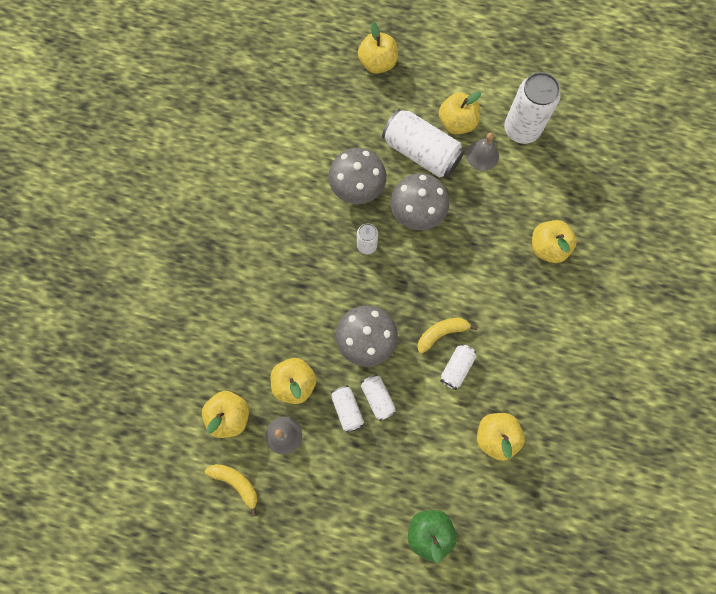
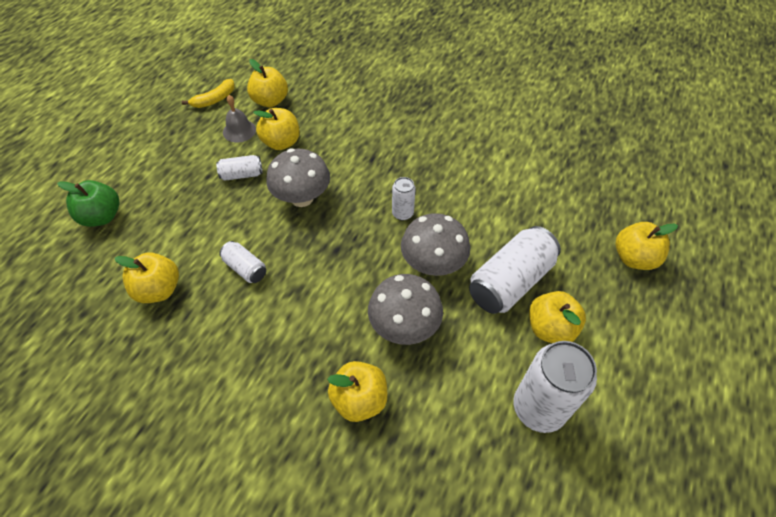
camera: 100 degrees right, 20 degrees down
grey mushroom [328,148,387,204] -> grey mushroom moved to [368,274,443,345]
white can [361,374,396,421] -> none
yellow banana [417,318,478,354] -> none
grey bell [466,133,499,171] -> none

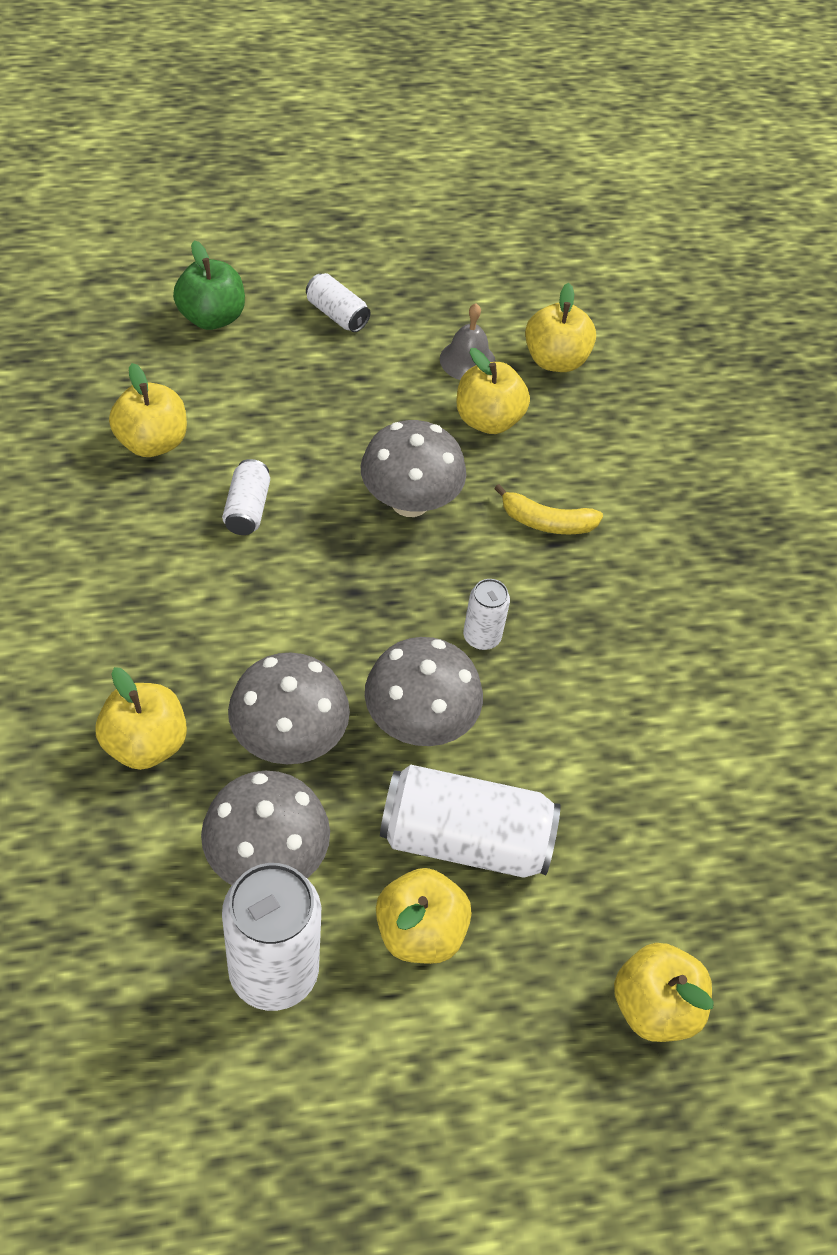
camera: 50 degrees right, 0 degrees up
yellow banana [182,79,235,108] -> yellow banana moved to [494,484,603,535]
white can [216,155,262,181] -> white can moved to [306,273,370,332]
none -> grey mushroom [201,771,330,885]

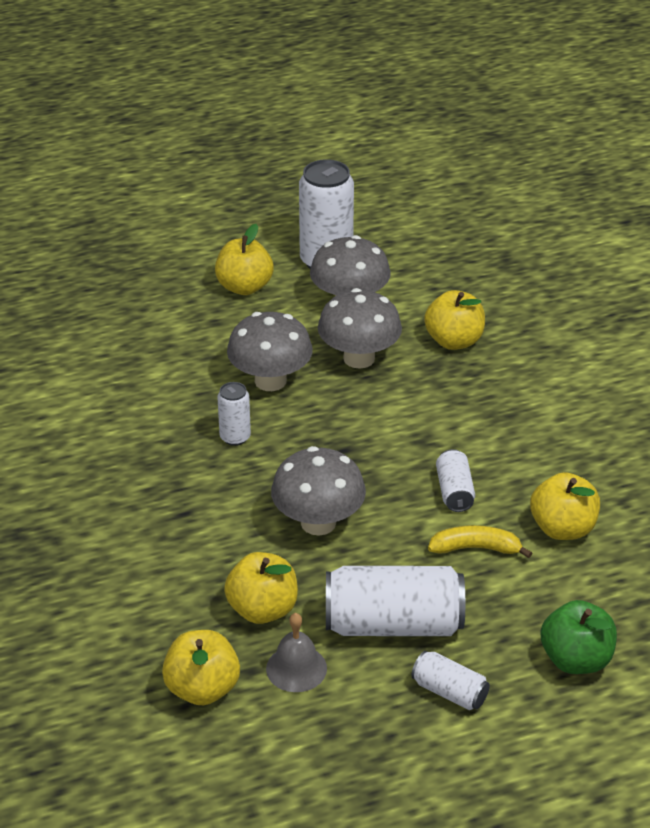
camera: 175 degrees right, 15 degrees down
white can [380,765,561,878] -> white can moved to [326,566,465,636]
yellow banana [494,484,603,535] -> yellow banana moved to [428,525,532,558]
yellow apple [614,943,714,1042] -> none

